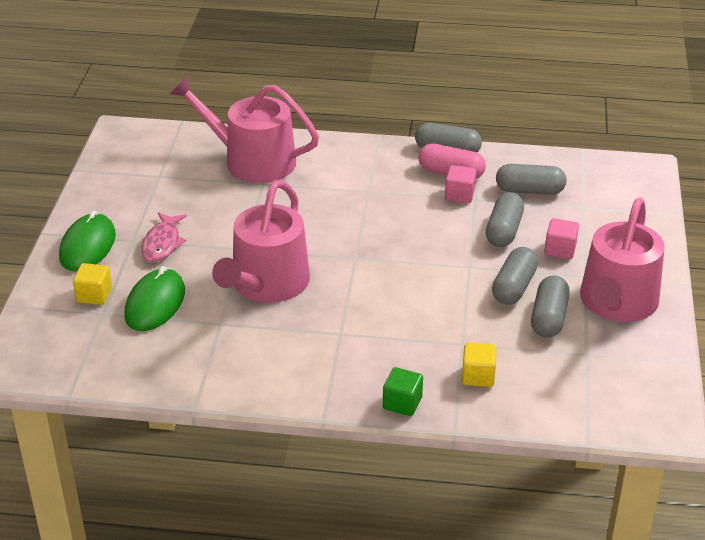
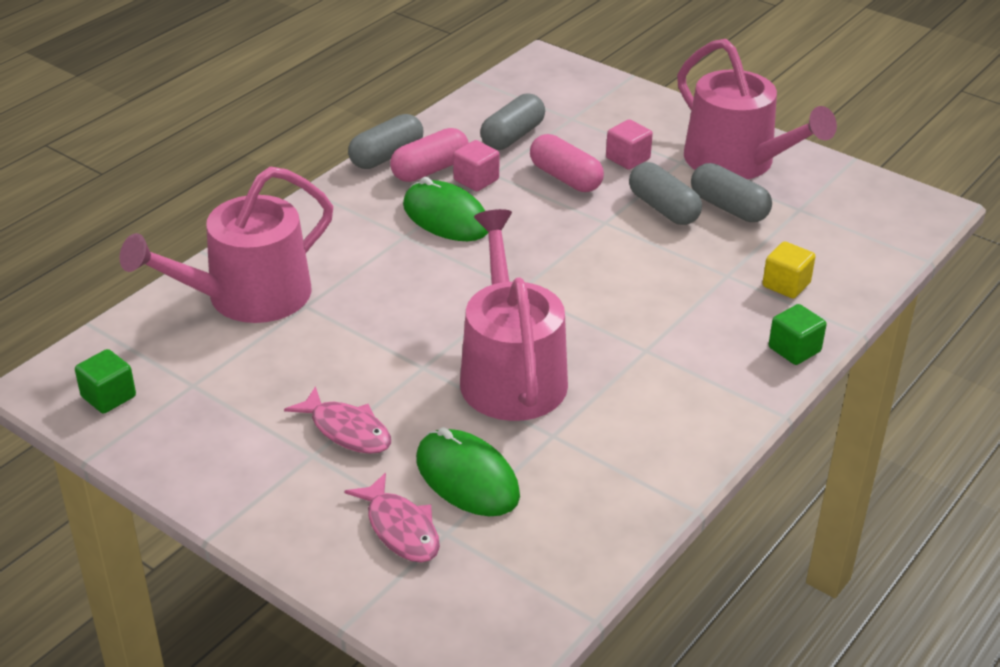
camera: 60 degrees left, 0 degrees up
green mouse [59,210,116,271] -> green mouse moved to [403,177,488,241]
yellow cube [73,263,112,305] -> pink fish [344,473,440,563]
pink watering can [212,180,310,303] -> pink watering can turned 150 degrees counterclockwise [460,209,568,421]
grey capsule [486,192,524,247] -> pink capsule [530,134,604,192]
none -> green cube [75,349,136,414]

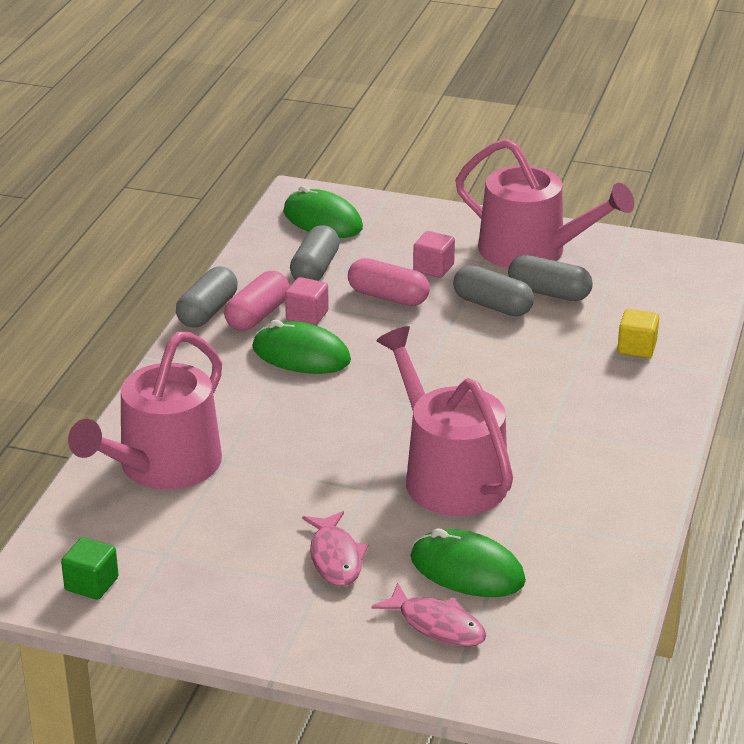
camera: 20 degrees left, 5 degrees down
pink fish [284,386,391,454] -> pink fish turned 60 degrees clockwise [302,511,369,586]
green cube [769,304,827,365] -> none
none -> green mouse [283,186,363,238]

